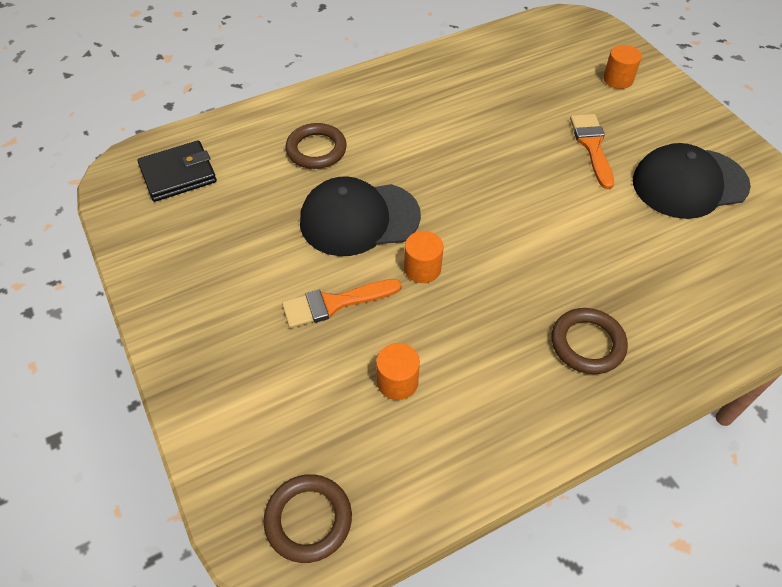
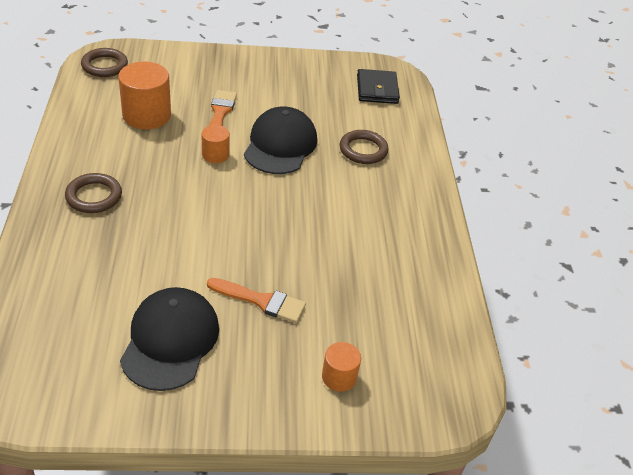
camera: 110 degrees right, 10 degrees down
orange cylinder [376,343,420,400] -> orange cylinder [119,62,171,129], size x1.83

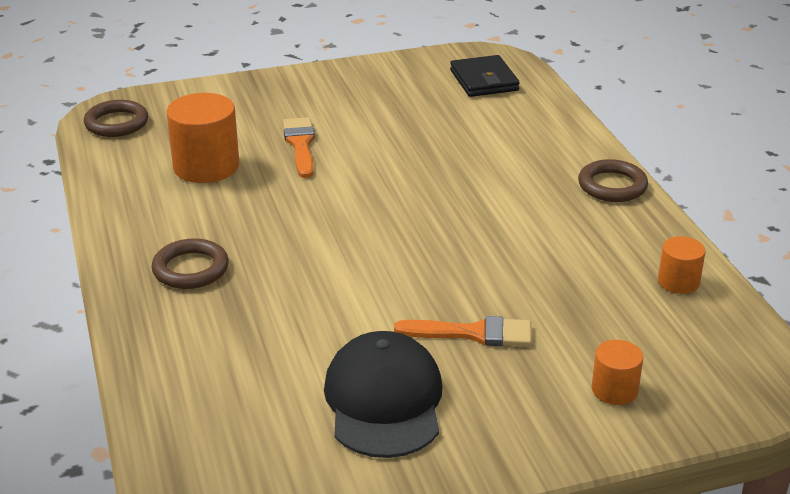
camera: 10 degrees left, 10 degrees down
orange cylinder [202,125,230,163] -> orange cylinder moved to [658,236,706,294]
black cap [244,107,317,174] -> none
brown ring [340,130,389,164] -> brown ring moved to [578,159,648,202]

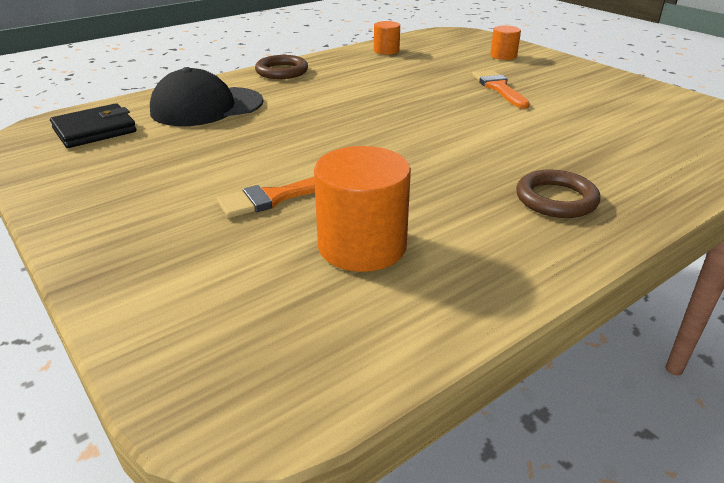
camera: 110 degrees left, 0 degrees up
brown ring [84,100,148,137] -> none
black cap [324,331,442,458] -> black cap moved to [150,67,263,126]

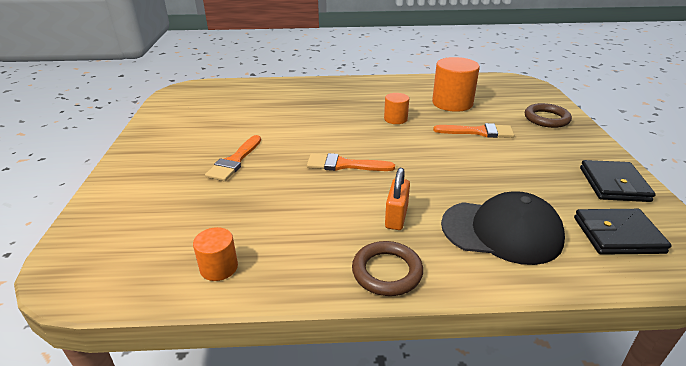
camera: 145 degrees left, 0 degrees up
orange cylinder [490,25,521,60] -> orange cylinder moved to [384,93,409,124]
brown ring [516,169,600,218] -> brown ring moved to [525,103,572,128]
none -> orange brush [307,153,395,171]
none -> orange padlock [385,168,410,230]
none -> black wallet [580,160,656,202]

